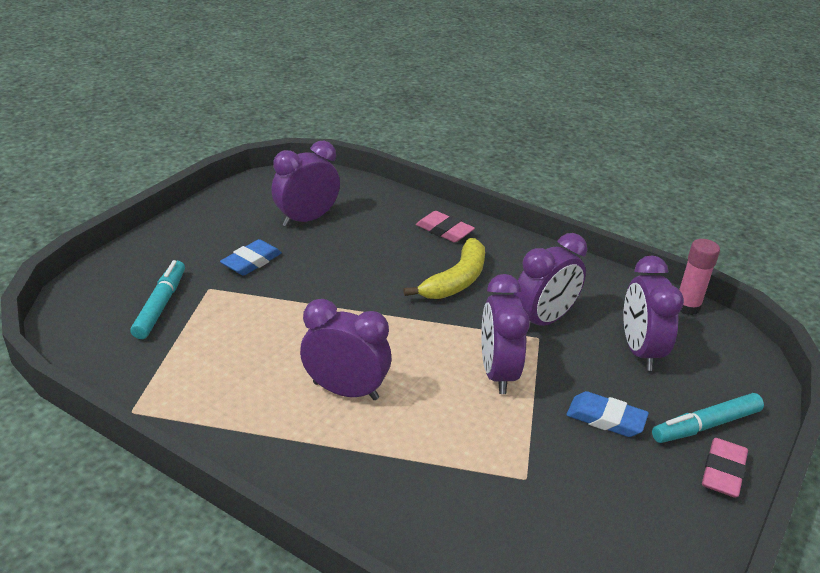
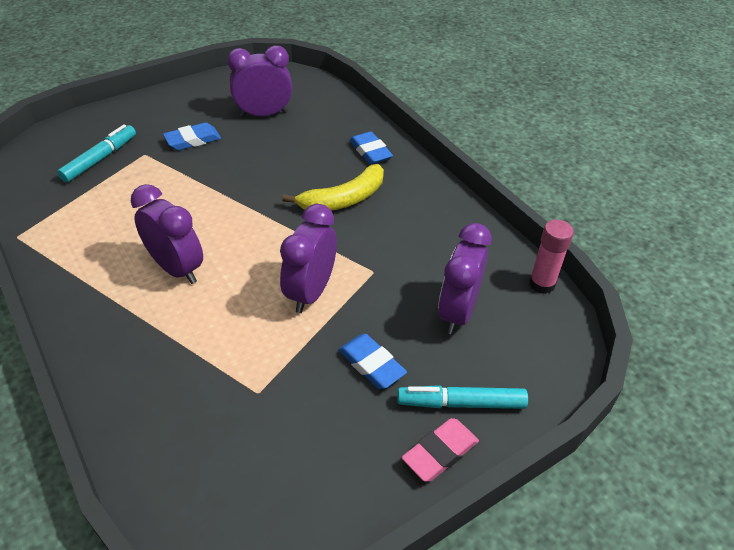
camera: 25 degrees right, 10 degrees up
pink eraser [416,211,475,243] -> blue eraser [350,131,393,165]
purple clock [514,233,587,327] -> none

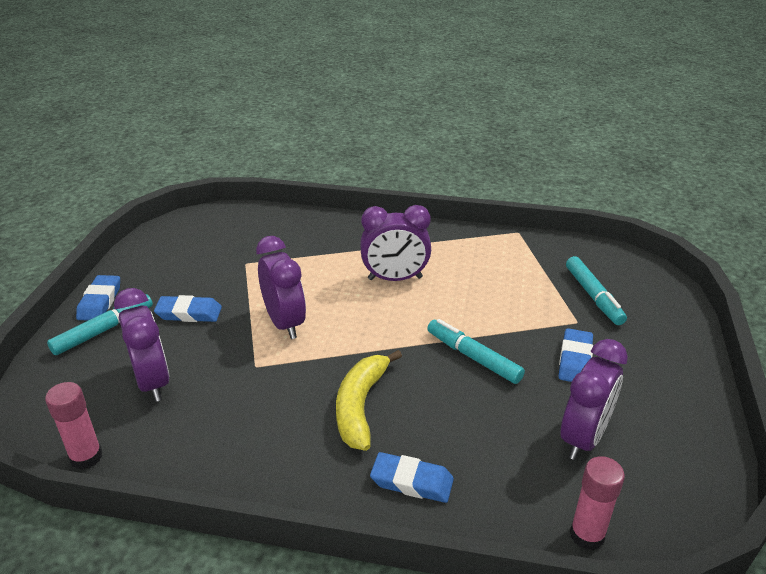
camera: 135 degrees right, 10 degrees down
pink eraser [402,418,479,482] -> blue eraser [76,275,120,321]
none -> turquoise marker [427,319,525,384]
none -> pink glue stick [570,456,625,550]

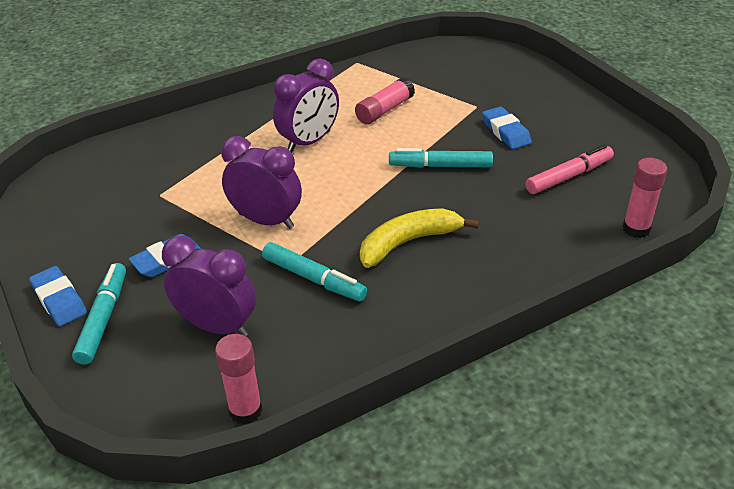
camera: 40 degrees left, 5 degrees up
yellow banana [336,350,402,451] -> yellow banana turned 90 degrees clockwise [360,208,479,268]
blue eraser [370,452,454,503] -> none
purple clock [561,339,628,460] -> pink marker [525,144,614,194]
turquoise marker [566,256,627,325] -> turquoise marker moved to [262,242,367,301]
none -> pink glue stick [355,77,415,124]

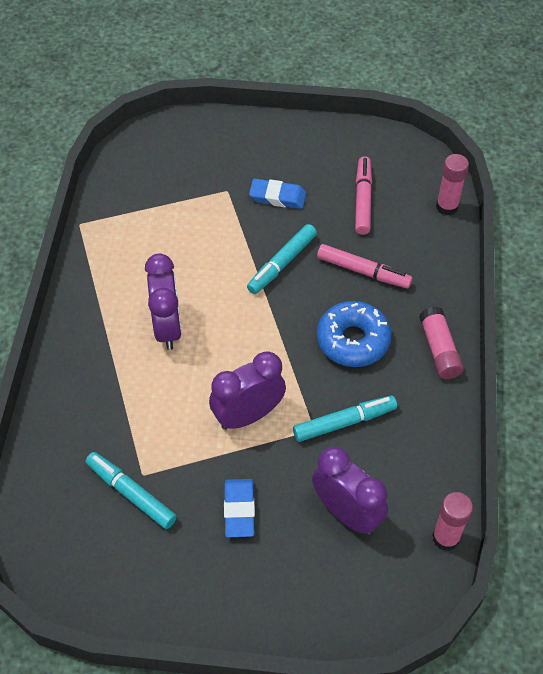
camera: 55 degrees left, 15 degrees up
blue eraser [29,266,87,326] -> none
turquoise marker [72,263,126,365] -> turquoise marker moved to [85,452,177,529]
purple clock [162,236,256,336] -> purple clock turned 75 degrees clockwise [312,446,388,535]
pink glue stick [355,77,415,124] -> pink glue stick moved to [419,306,464,379]
yellow banana [360,208,479,268] -> blue donut [317,301,392,367]
none -> pink marker [317,244,413,288]

